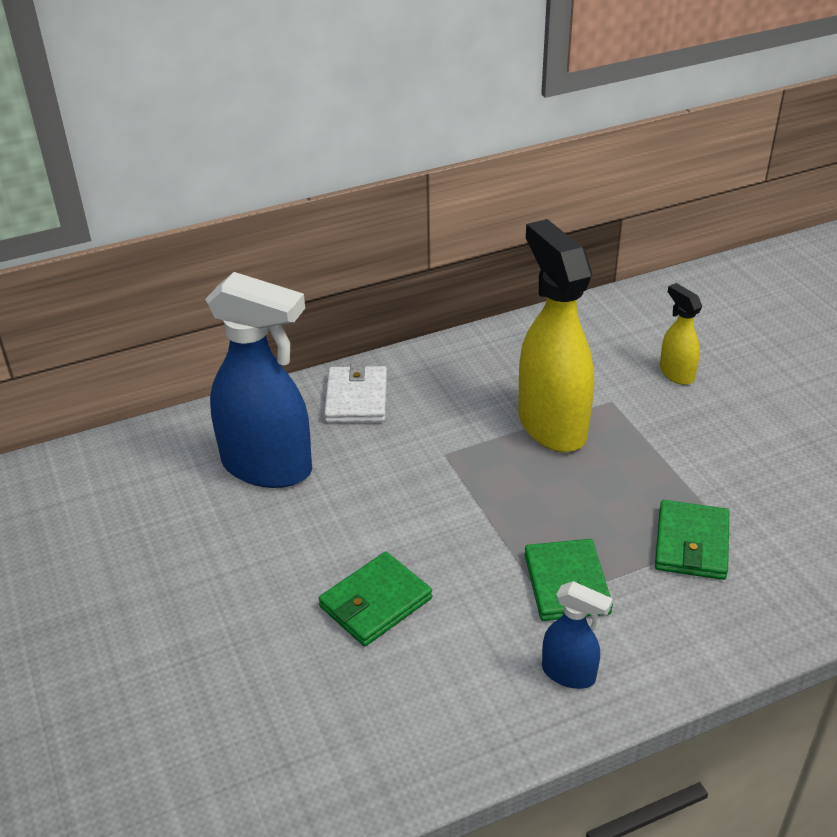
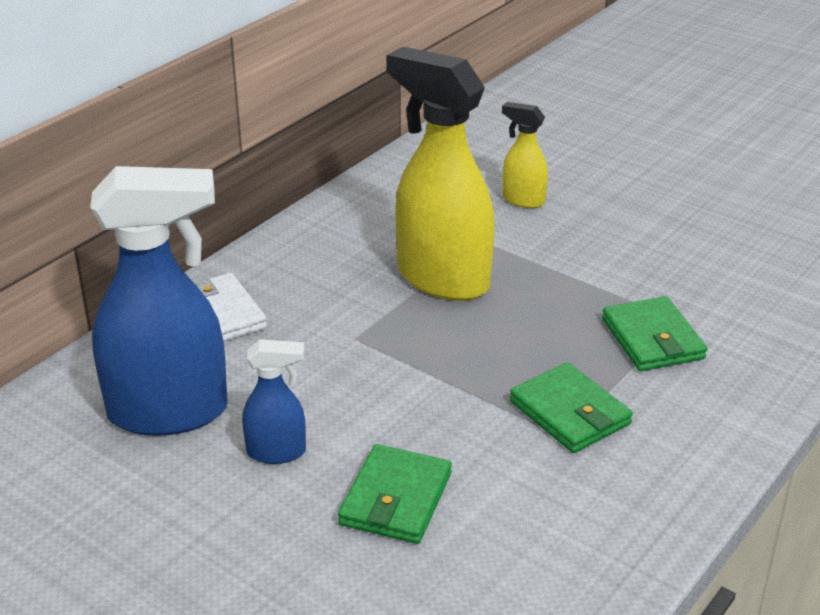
camera: 30 degrees left, 5 degrees down
blue spray bottle [542,581,613,689] -> blue spray bottle moved to [242,339,306,464]

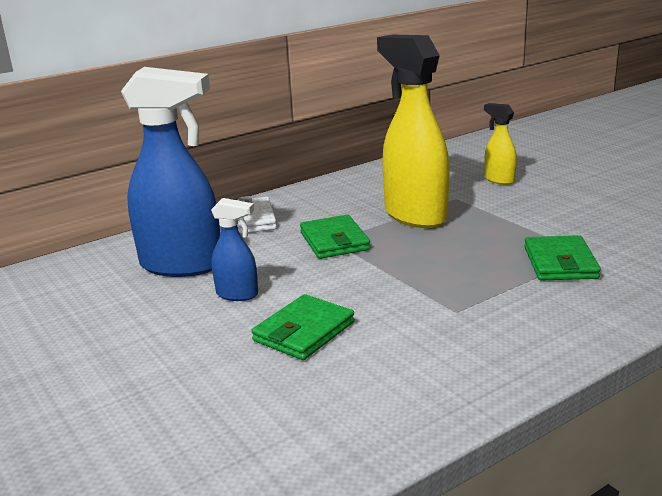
camera: 20 degrees right, 10 degrees down
green wallet [510,362,633,453] -> green wallet moved to [300,215,370,259]

